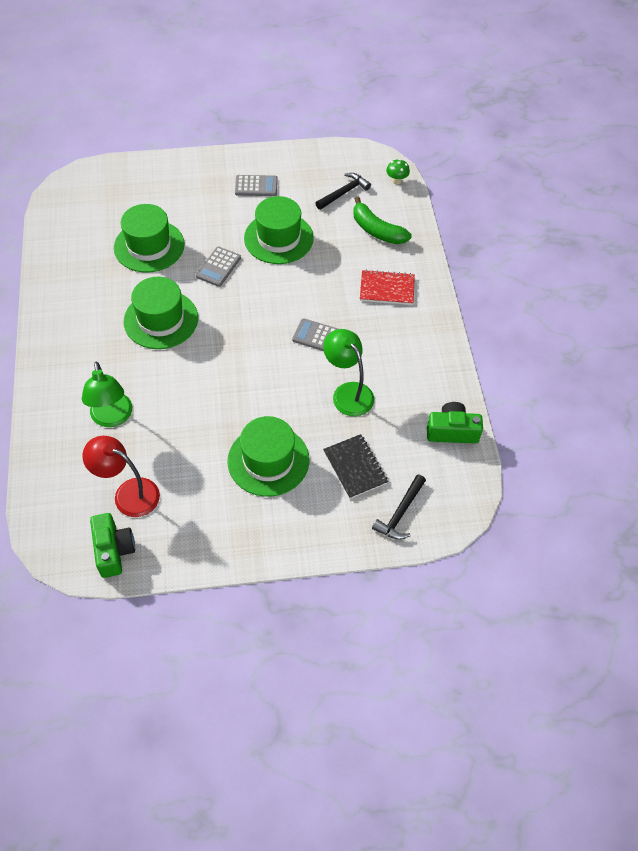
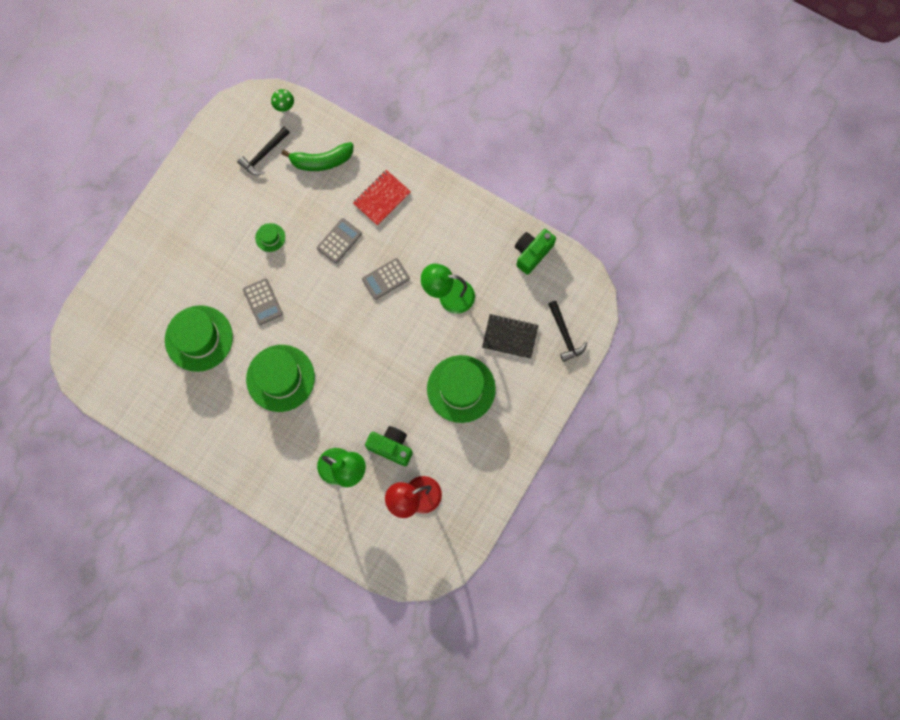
camera: 50 degrees left, 20 degrees up
green camera [90,513,135,578] -> green camera moved to [365,426,413,466]
grey calculator [235,175,278,196] -> grey calculator moved to [317,218,362,264]
green hat [244,196,314,264] -> green hat [255,223,285,252], size x0.45
black hammer [315,173,371,210] -> black hammer turned 135 degrees counterclockwise [237,127,290,175]

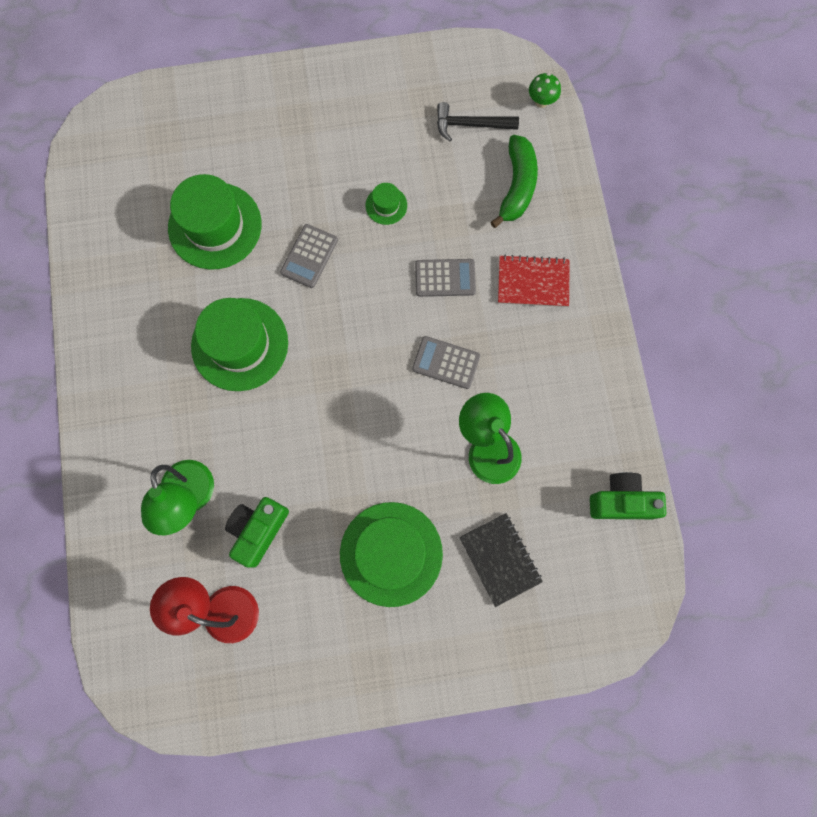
camera: 50 degrees right, 0 degrees up
green banana [281,142,354,171] -> green banana turned 120 degrees counterclockwise [490,135,538,228]
green camera [365,426,413,466] -> green camera turned 135 degrees counterclockwise [225,497,289,568]
black hammer [548,301,587,362] -> none

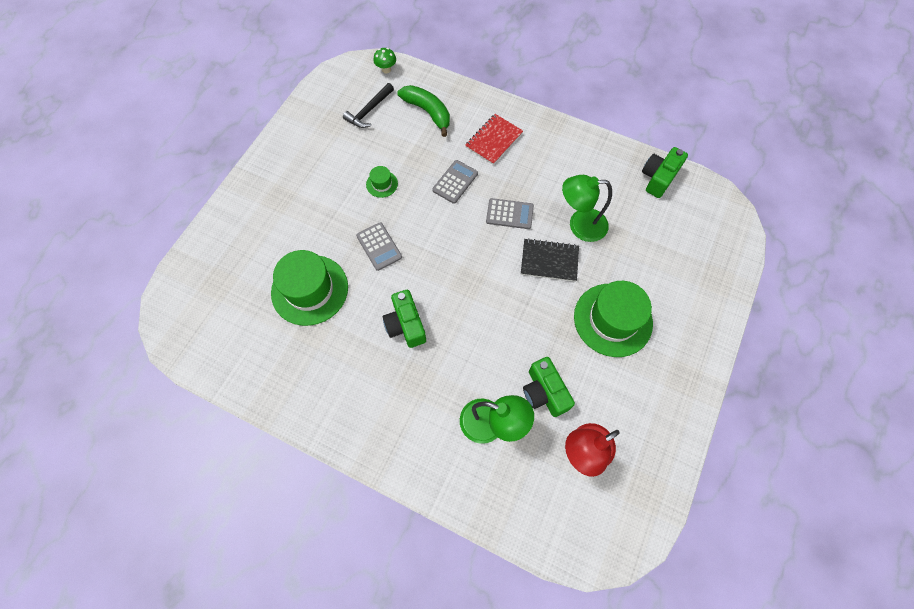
camera: 55 degrees left, 10 degrees down
green hat [191,298,288,391] -> green camera [383,290,426,348]
grey calculator [412,336,480,389] -> grey calculator turned 135 degrees counterclockwise [486,198,534,229]
black notebook [459,513,543,607] -> black notebook moved to [521,238,579,282]

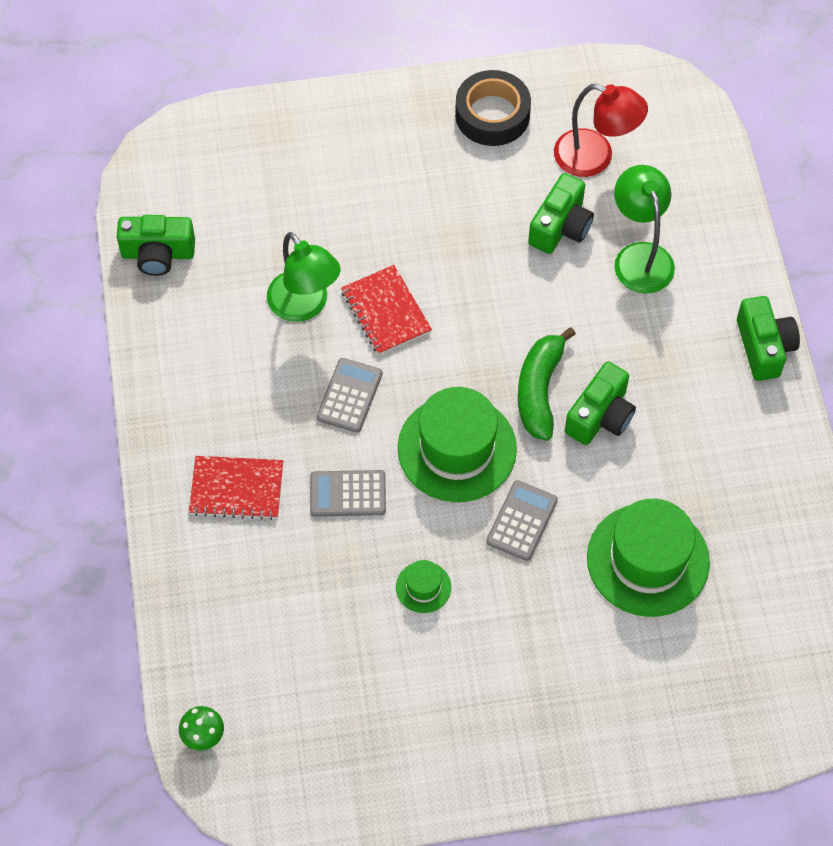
camera: 125 degrees left, 5 degrees down
black hammer [343,83,394,128] -> none
green banana [397,85,450,137] -> green banana moved to [518,327,576,441]
grey calculator [486,198,534,229] -> grey calculator turned 45 degrees clockwise [317,358,382,433]
black notebook [521,238,579,282] -> red notebook [341,265,432,355]
green hat [574,281,653,357] -> green hat moved to [398,387,517,502]
none -> black tape [455,70,531,146]
none -> green camera [737,296,800,381]

